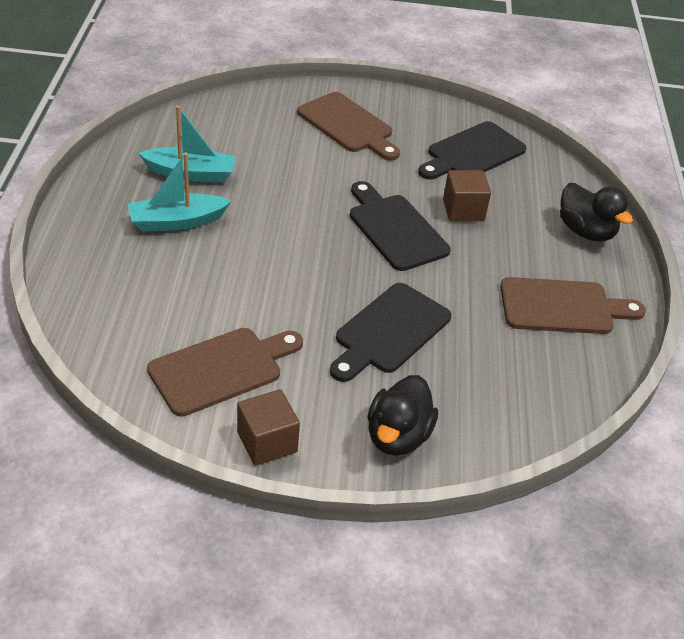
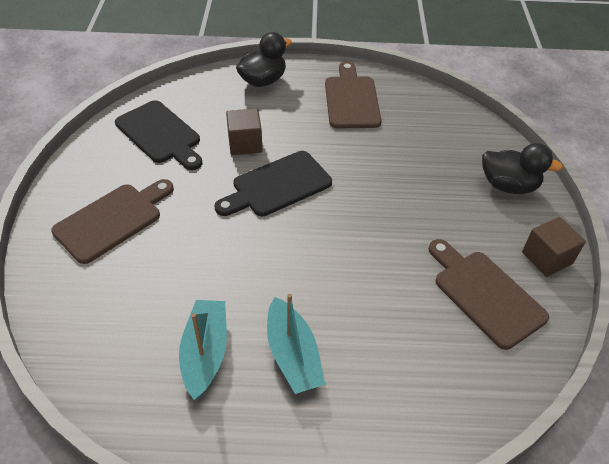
camera: 90 degrees left, 5 degrees up
black cutting board [330,283,451,382] -> none

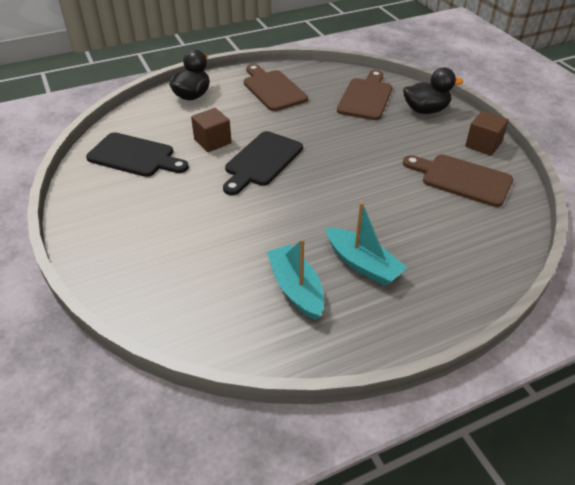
camera: 25 degrees left, 5 degrees down
brown cutting board [51,179,174,264] -> brown cutting board moved to [337,70,392,120]

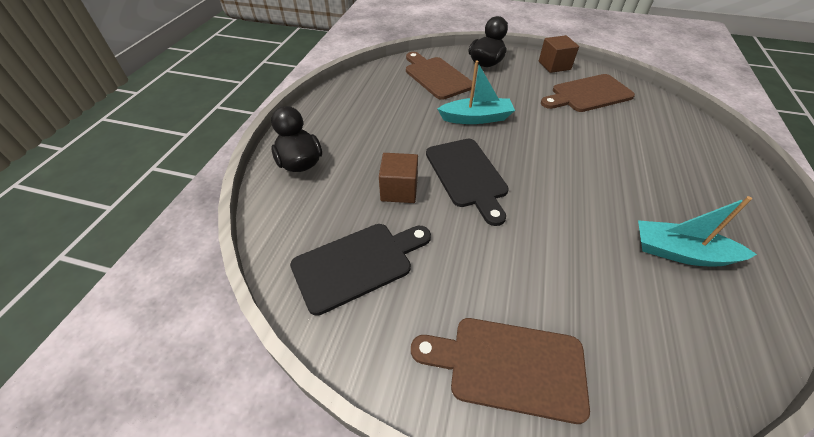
camera: 50 degrees left, 5 degrees up
brown cutting board [244,64,308,111] -> brown cutting board moved to [411,318,590,424]
turquoise boat [326,202,407,286] -> turquoise boat moved to [438,61,515,124]

